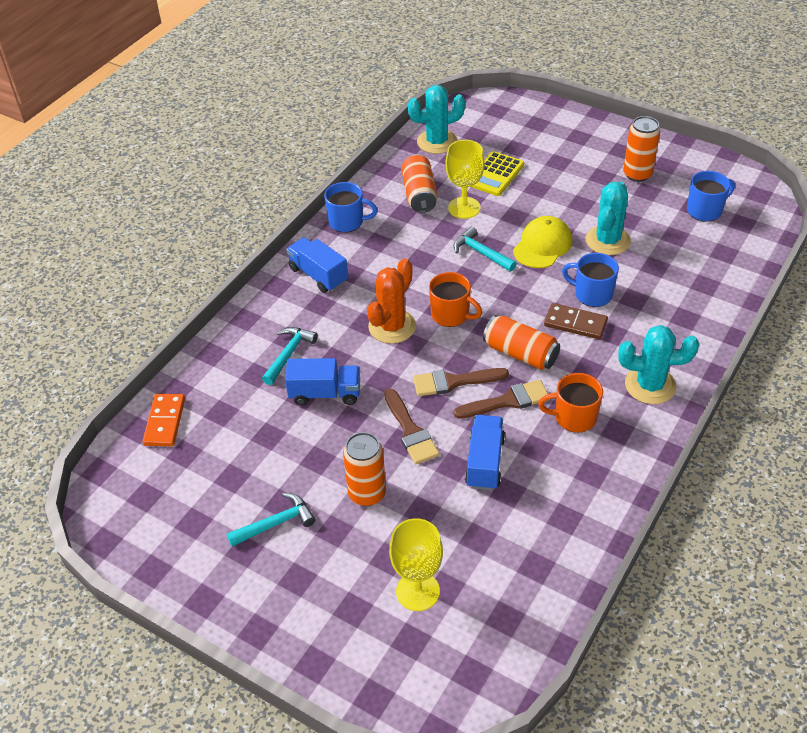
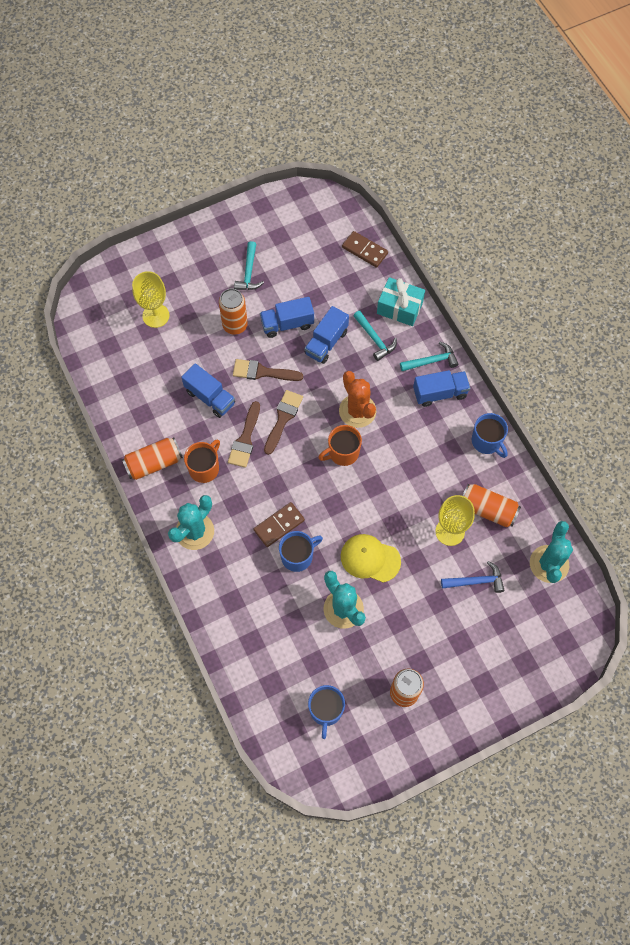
camera: 120 degrees right, 20 degrees up
orange domino [143,394,185,446] -> brown domino [342,231,388,268]
blue mug [324,182,377,233] -> blue mug turned 75 degrees counterclockwise [472,413,508,458]
turquoise hammer [453,226,517,272] -> turquoise hammer moved to [400,341,458,371]
yellow calculator [471,151,524,196] -> blue hammer [441,561,505,593]
orange can [483,315,560,370] -> orange can moved to [122,438,183,480]
yellow cap [513,216,572,268] -> yellow cap turned 135 degrees clockwise [341,534,401,582]
none -> blue truck [260,297,314,338]
none -> turquoise gift [377,277,425,326]

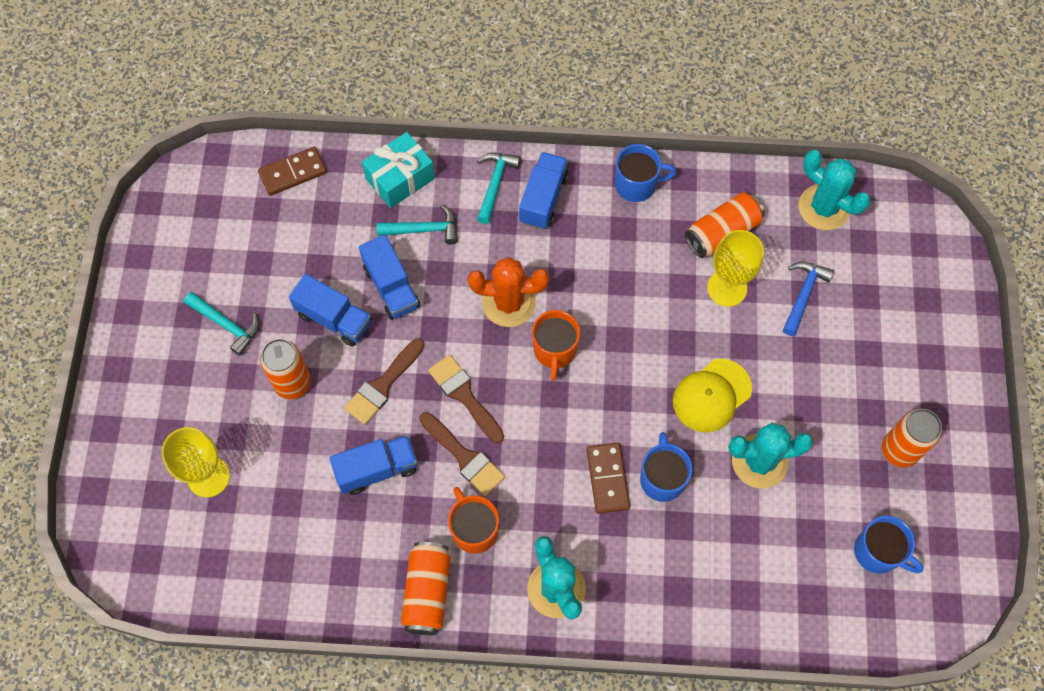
camera: 60 degrees left, 0 degrees up
blue truck [260,297,314,338] -> blue truck turned 75 degrees counterclockwise [289,274,371,346]

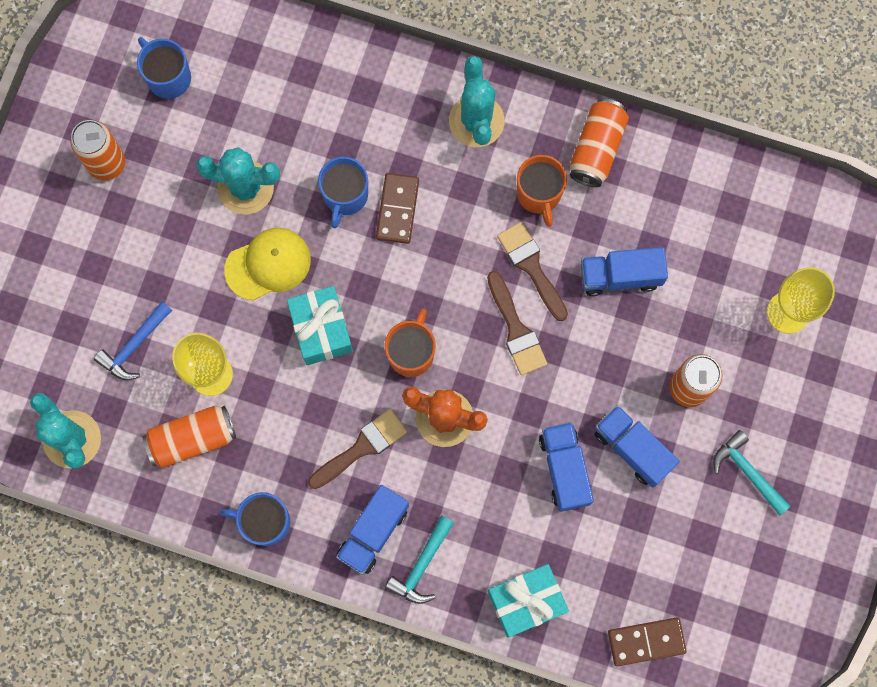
camera: 165 degrees left, 10 degrees up
brown brush [344,338,425,425] -> brown brush moved to [308,409,407,489]
turquoise hammer [376,204,458,244] -> none
none -> turquoise gift [287,286,353,365]

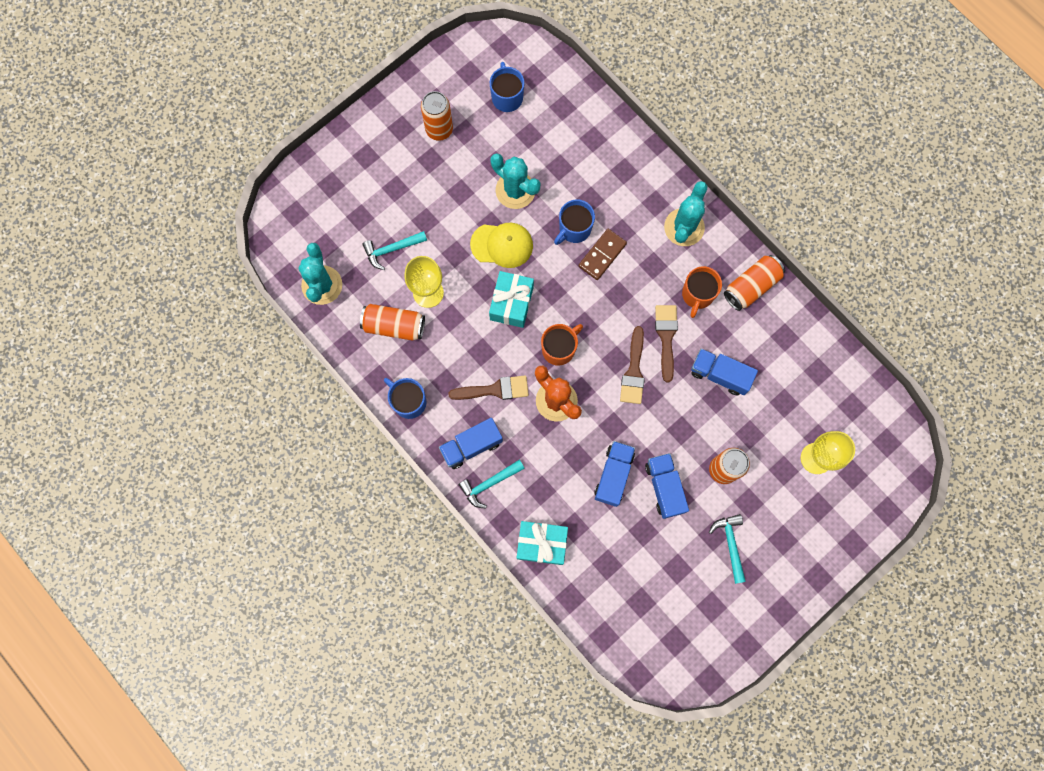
camera: 30 degrees right, 0 degrees up
blue hammer [94,301,172,380] -> turquoise hammer [362,231,427,270]
brown domino [608,617,687,666] -> none

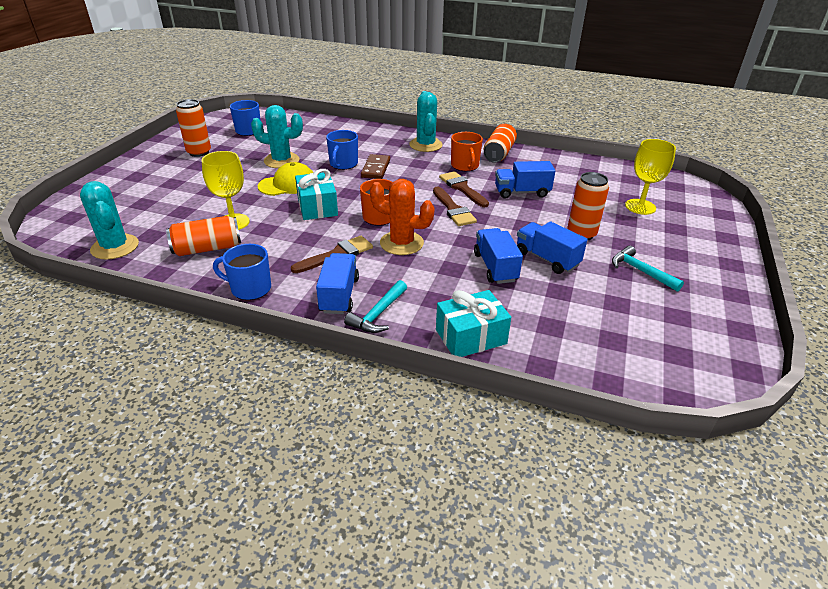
camera: 30 degrees left, 40 degrees down
turquoise hammer [362,231,427,270] -> none
blue truck [439,418,503,469] -> blue truck turned 150 degrees clockwise [316,253,359,314]

